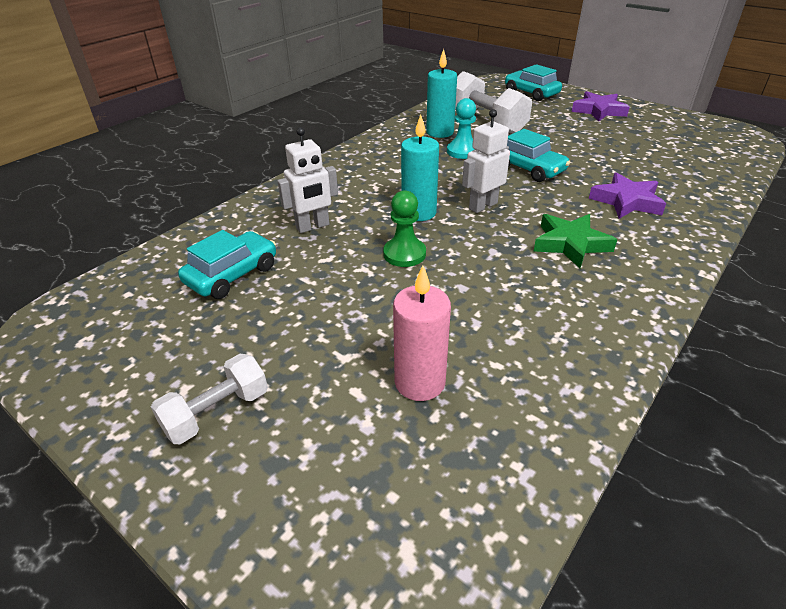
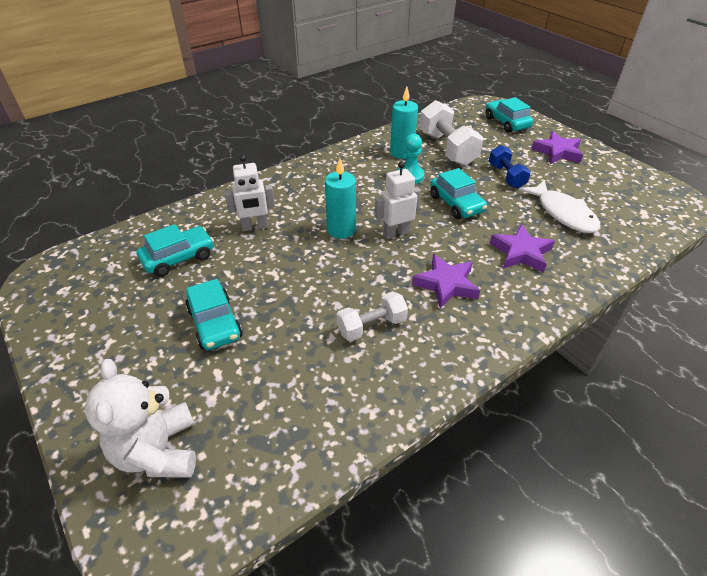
camera: 15 degrees right, 5 degrees up
white dumbbell [151,354,268,444] -> white dumbbell moved to [337,291,408,341]
green pawn [383,190,426,267] -> none
pink candle [393,266,451,401] -> none
green star [534,214,617,268] -> purple star [412,254,480,309]
none -> white teddy bear [85,359,196,477]
none -> turquoise car [185,279,242,350]
none -> blue dumbbell [489,145,531,188]
none -> white fish [519,180,600,233]

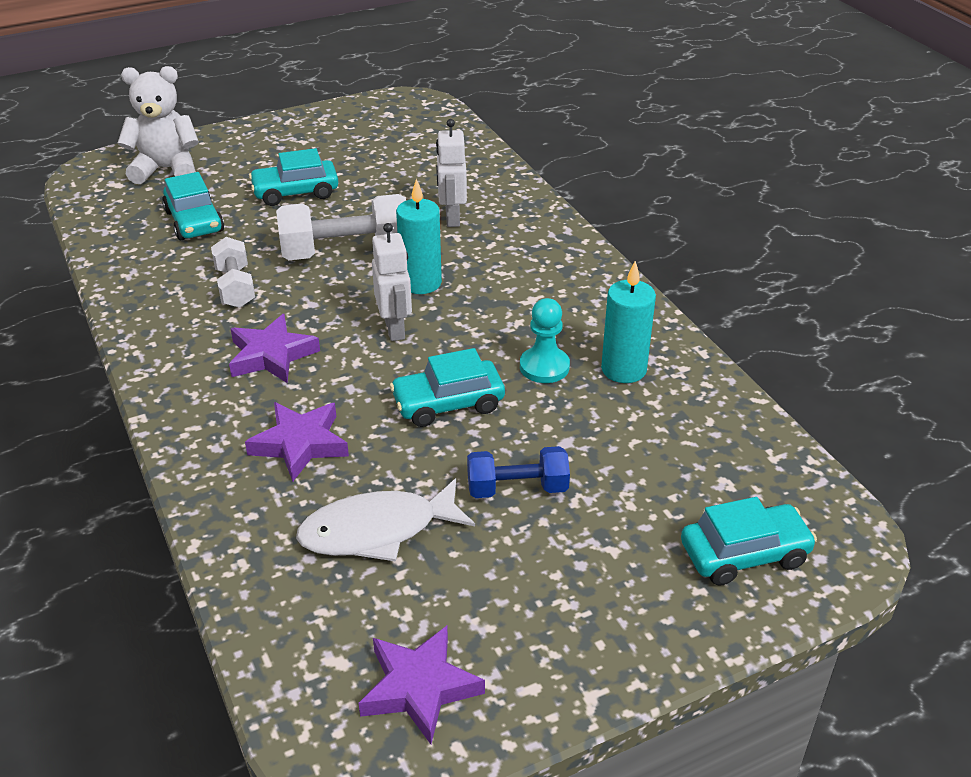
camera: 100 degrees right, 5 degrees down
turquoise car [137,224,214,277] -> turquoise car moved to [162,172,224,240]
white dumbbell [419,100,483,166] -> white dumbbell moved to [276,194,406,260]
purple star [532,131,583,164] -> purple star moved to [359,626,485,744]

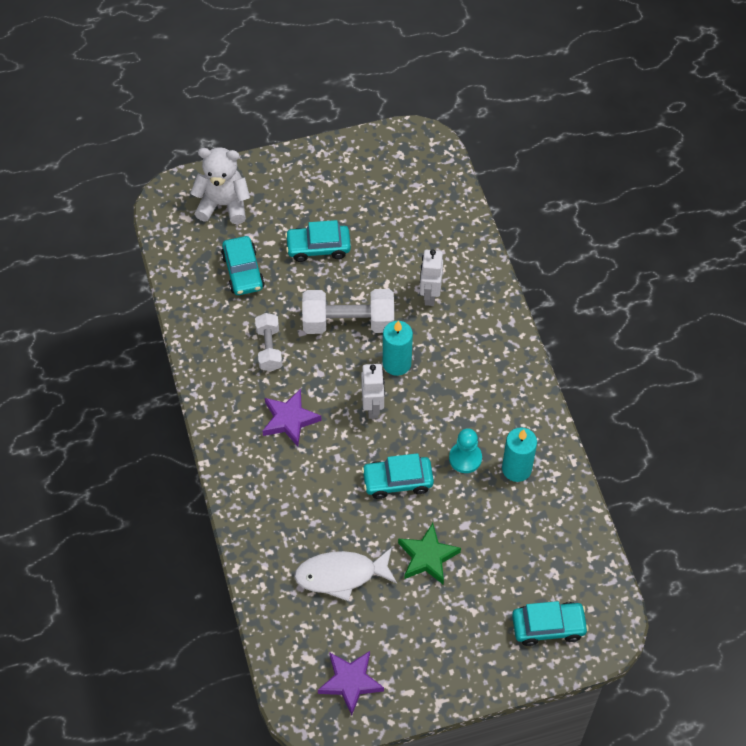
camera: 10 degrees right, 20 degrees up
purple star [245,402,349,482] -> none
blue dumbbell [467,446,570,498] -> green star [398,523,461,584]

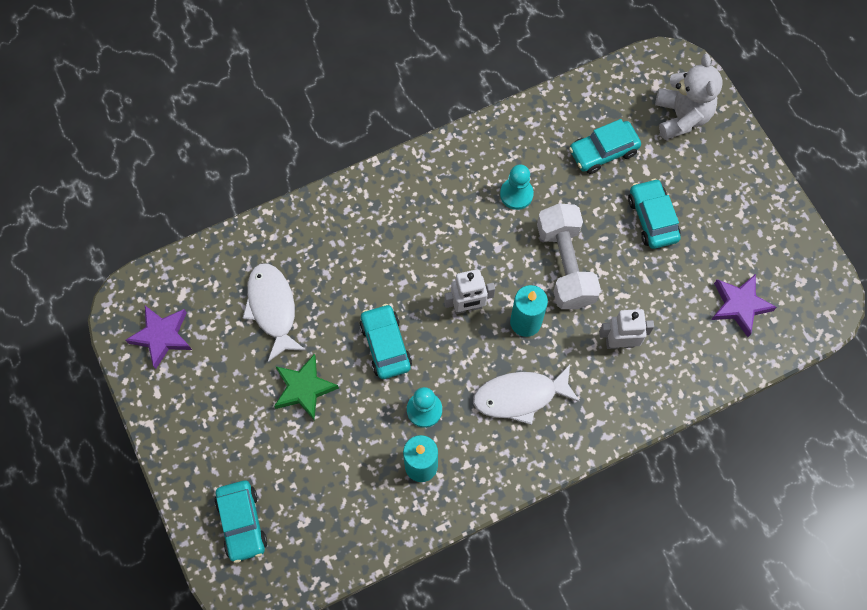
camera: 80 degrees right, 10 degrees up
white dumbbell [255,313,282,371] -> turquoise pawn [500,164,534,210]
purple star [262,389,322,447] -> purple star moved to [711,274,777,337]
none -> white fish [473,364,580,425]

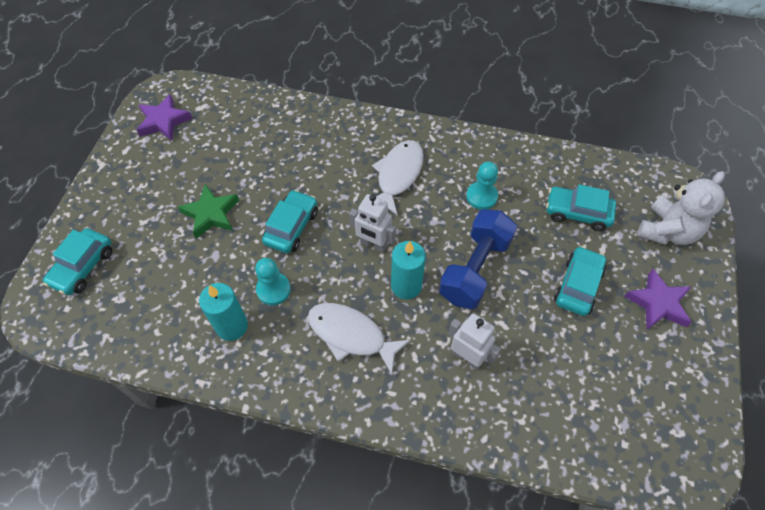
camera: 40 degrees right, 10 degrees down
white fish [243,263,306,362] -> white fish moved to [372,140,424,216]
white dumbbell [537,203,601,309] -> blue dumbbell [439,209,517,309]
purple star [711,274,777,337] -> purple star moved to [624,269,692,330]

